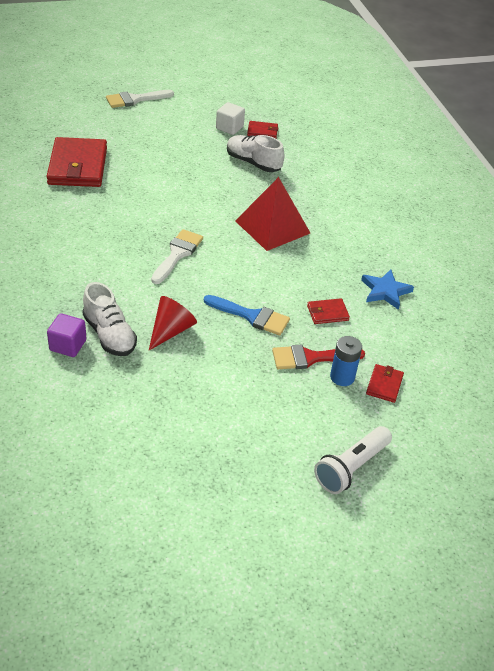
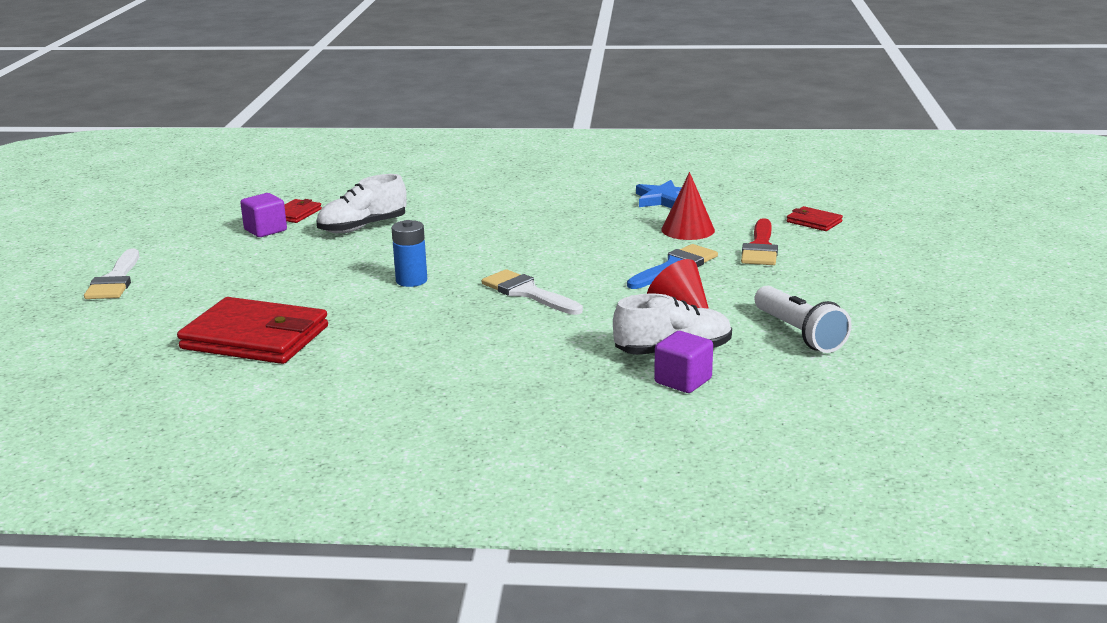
camera: 65 degrees left, 20 degrees down
white cube [216,102,245,135] -> purple cube [240,193,287,237]
red pyramid [235,177,310,251] -> none
red wallet [307,298,350,324] -> red cone [661,172,715,240]
white flashlight [314,426,392,494] -> white flashlight moved to [754,286,852,353]
blue battery [330,336,362,386] -> blue battery moved to [392,220,427,287]

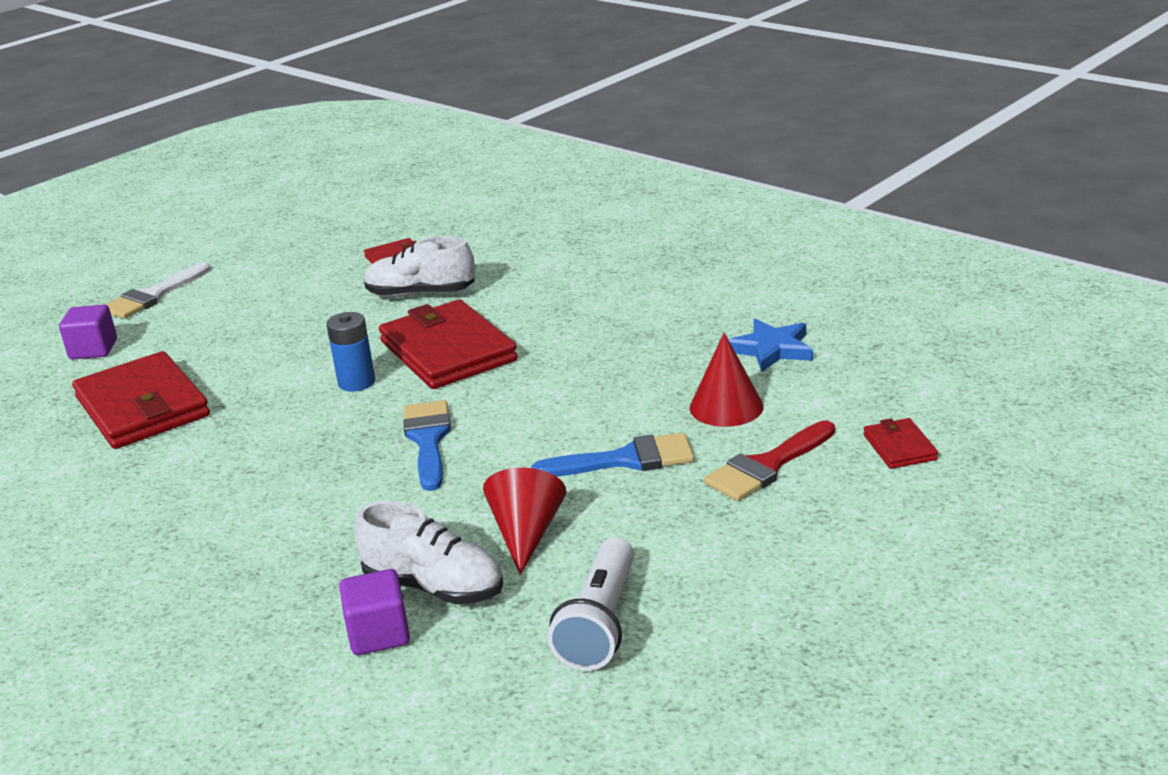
camera: 40 degrees right, 5 degrees up
purple cube [240,193,287,237] -> purple cube moved to [59,305,117,359]
white brush [482,269,583,315] -> blue brush [404,400,451,491]
none -> red wallet [379,300,518,389]

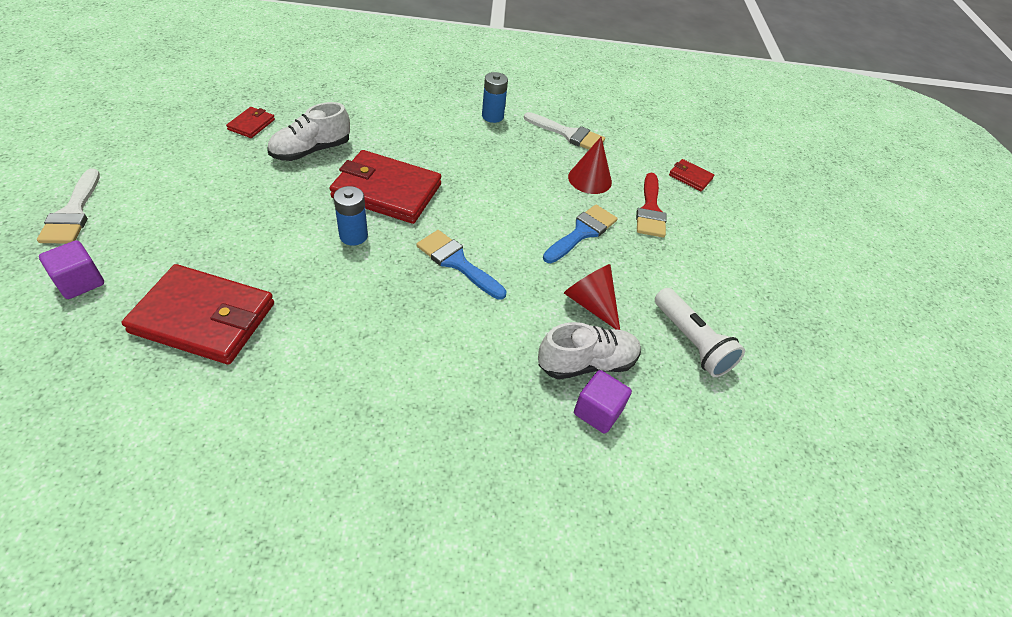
camera: 50 degrees left, 20 degrees up
blue star [728,319,813,372] -> white brush [524,112,605,150]
none -> blue battery [482,72,508,123]

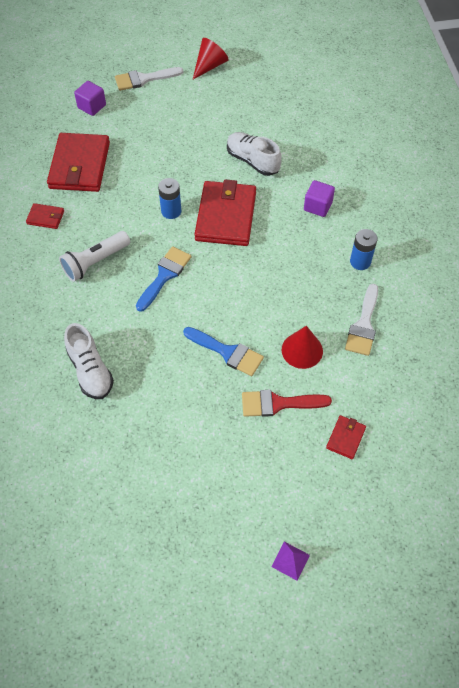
camera: 85 degrees right, 10 degrees up
red wallet [226,107,275,138] -> red wallet moved to [26,203,64,229]
red cone [564,264,620,330] -> red cone moved to [193,38,229,79]
purple cube [574,370,632,434] -> purple cube moved to [304,180,335,217]
white flashlight [655,288,745,377] -> white flashlight moved to [59,231,130,282]
none -> purple pyramid [271,542,310,581]

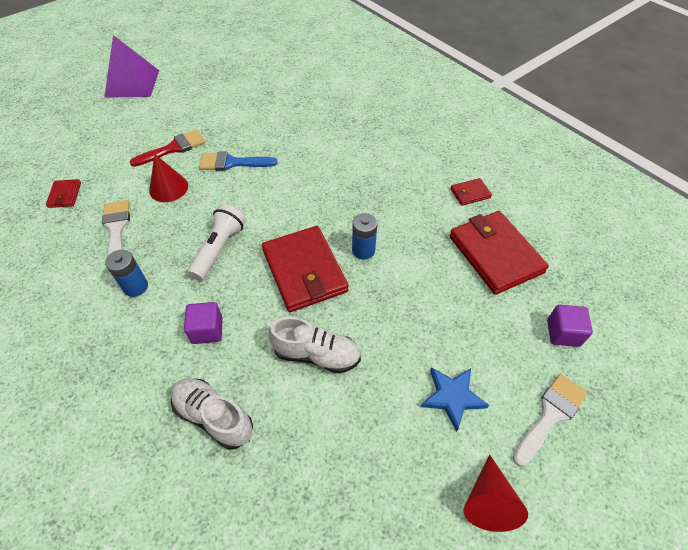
camera: 150 degrees right, 5 degrees down
white flashlight [59,231,130,282] -> white flashlight moved to [188,204,246,281]
white shoe [64,323,114,399] -> white shoe moved to [171,378,253,450]
blue brush [136,246,191,312] -> none
purple pyramid [271,542,310,581] -> purple pyramid [104,35,159,98], size x2.34
red wallet [326,415,366,459] -> red wallet moved to [46,179,81,208]
none -> blue star [421,367,489,432]

